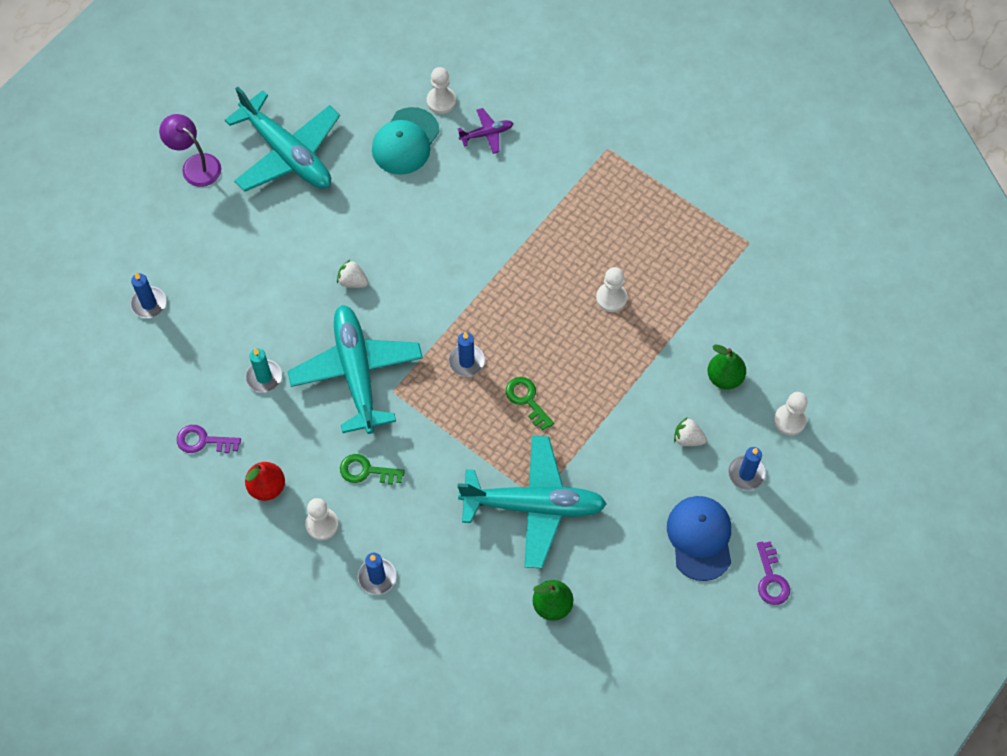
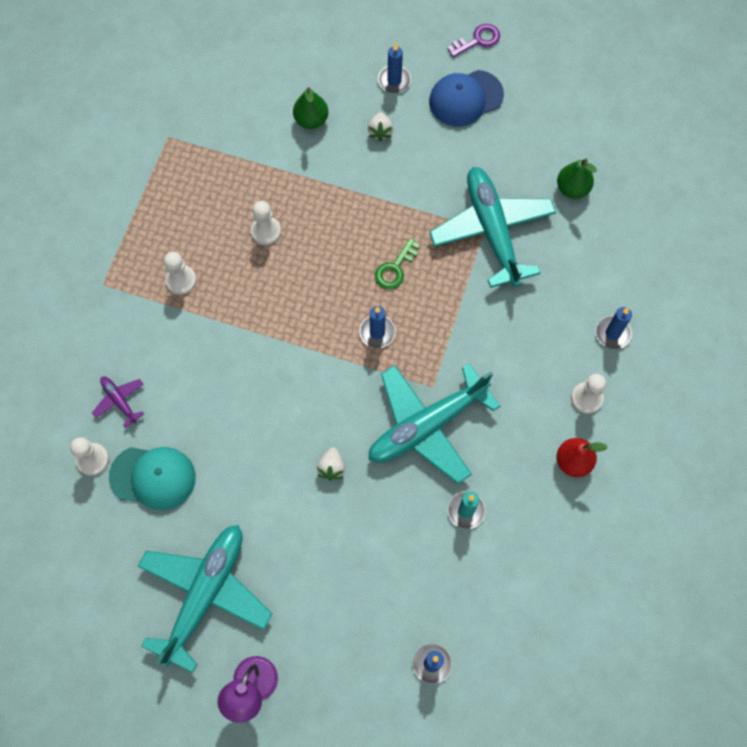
camera: 110 degrees left, 5 degrees up
purple key [177,425,241,453] -> none
green key [340,454,405,485] -> none
white pawn [774,392,808,435] -> white pawn moved to [164,252,197,295]

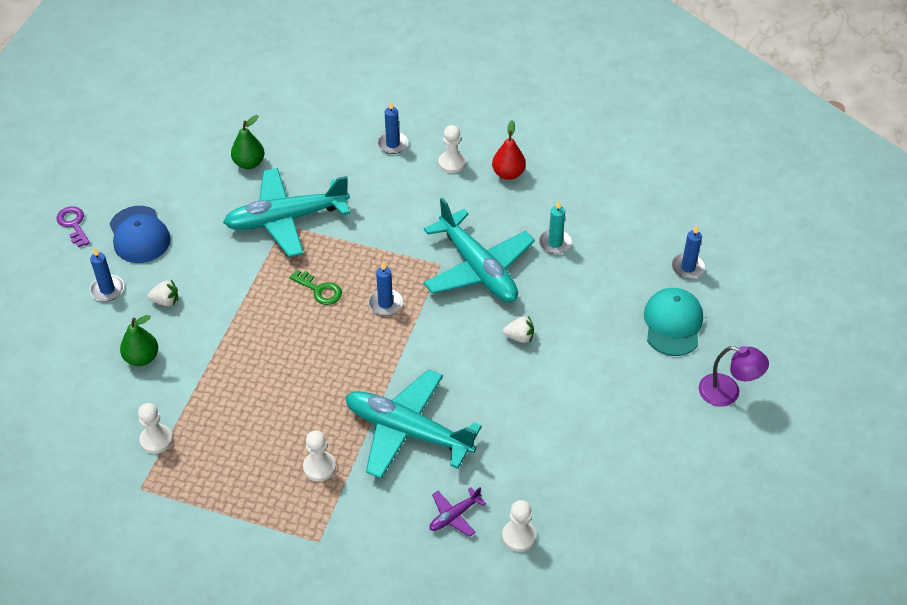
camera: 90 degrees left, 20 degrees down
turquoise cap [109,447,196,510] -> turquoise cap moved to [644,288,703,356]
turquoise plane [138,525,272,673] -> turquoise plane moved to [345,369,482,479]
white pawn [251,201,281,245] -> white pawn moved to [138,403,173,454]

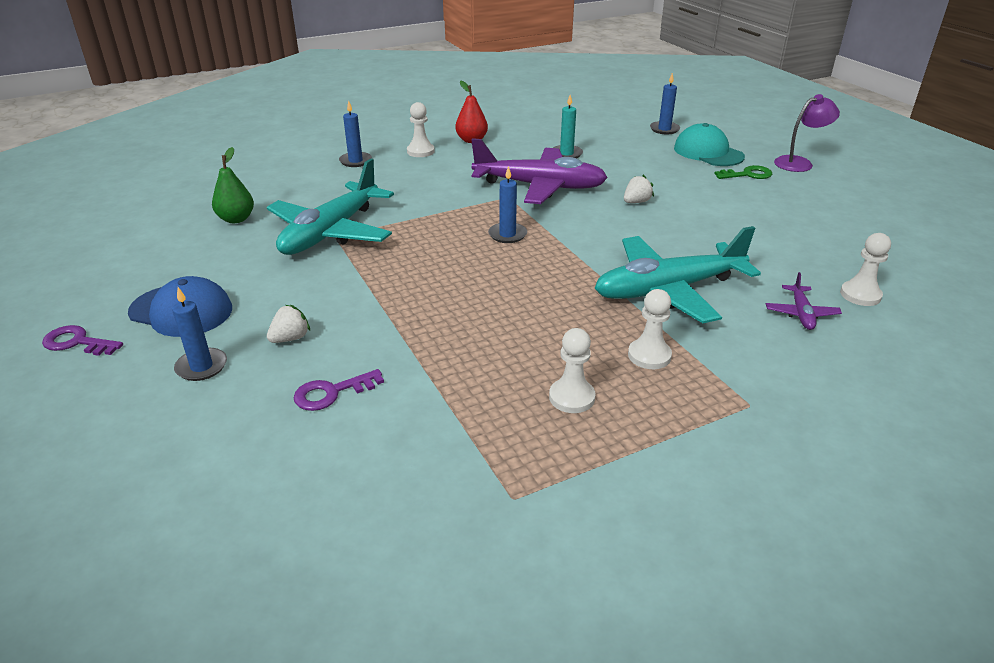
camera: 45 degrees left, 15 degrees down
green pear [120,315,158,366] -> purple key [294,369,384,411]
white pawn [138,403,173,454] -> white pawn moved to [549,328,596,413]
green key [289,270,342,305] -> green key moved to [715,165,772,179]
turquoise plane [423,198,535,302] -> purple plane [471,138,608,204]

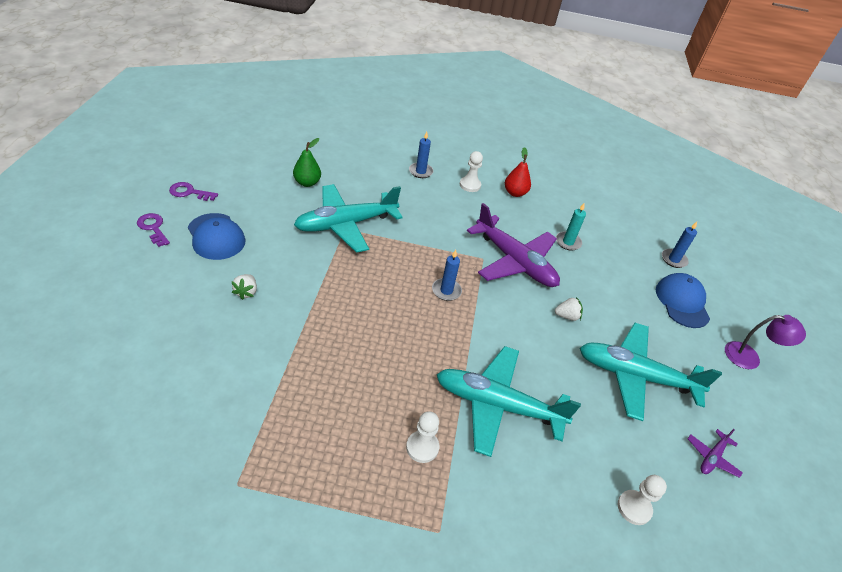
camera: 30 degrees right, 10 degrees up
blue candle [172,287,227,381] -> none
white strawberry [267,305,310,343] -> white strawberry turned 105 degrees clockwise [232,274,257,300]
purple key [294,369,384,411] -> purple key moved to [169,182,218,201]
white pawn [549,328,596,413] -> none
turquoise cap [674,123,745,166] -> blue cap [656,273,710,328]
green key [715,165,772,179] -> none
purple plane [766,272,842,330] -> purple plane moved to [687,429,743,478]
none -> turquoise plane [580,323,722,421]

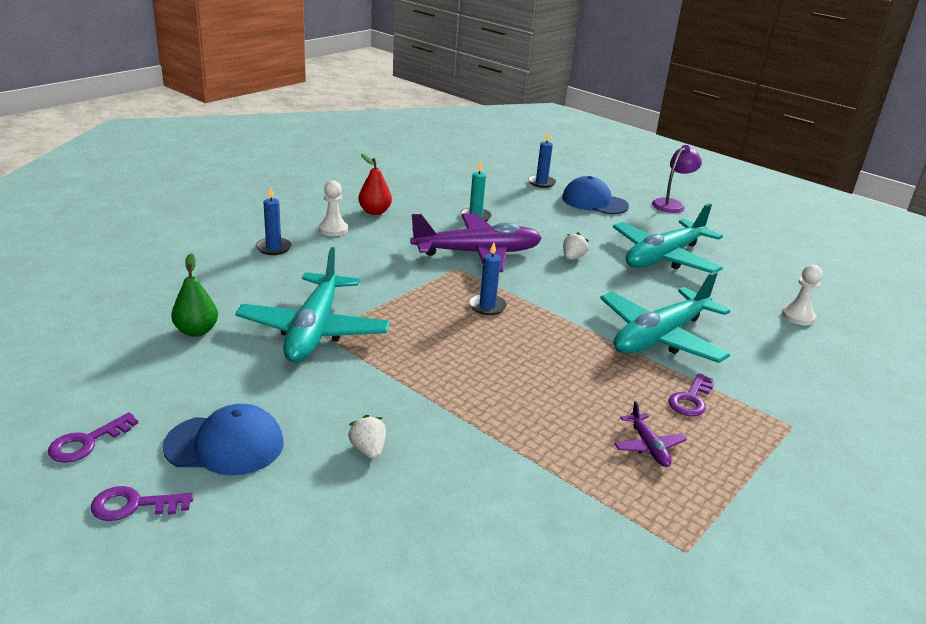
camera: 55 degrees left, 15 degrees down
white strawberry [232,274,257,300] -> white strawberry turned 150 degrees counterclockwise [348,415,386,459]
white pawn [406,411,439,463] -> purple key [668,373,714,416]
purple plane [687,429,743,478] -> purple plane moved to [614,401,687,467]

